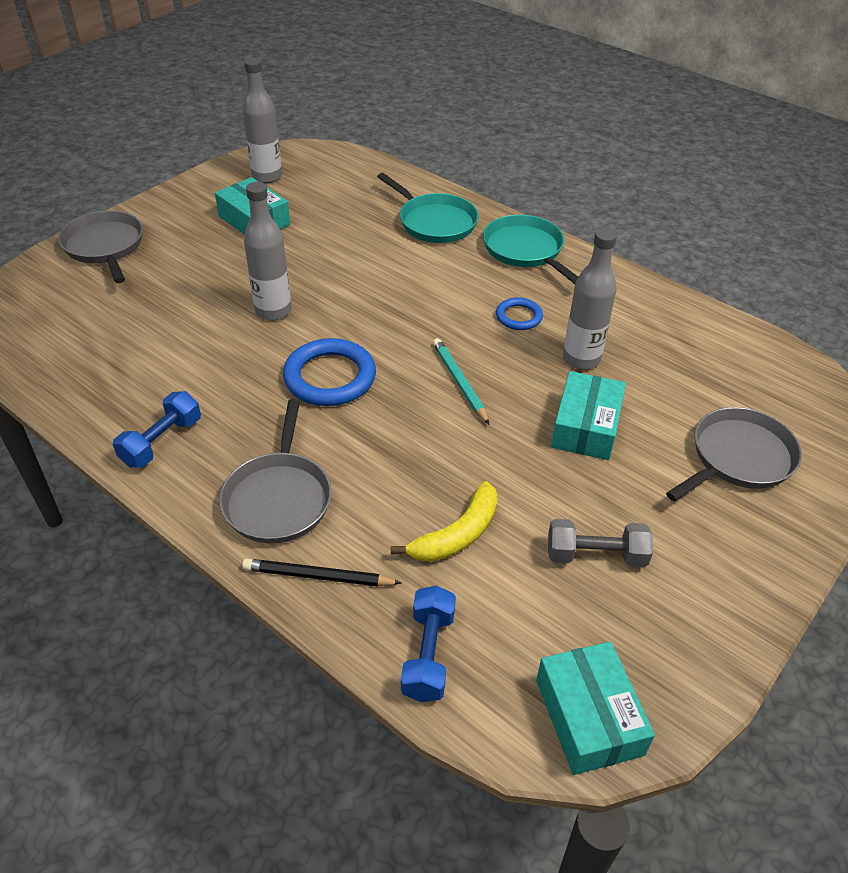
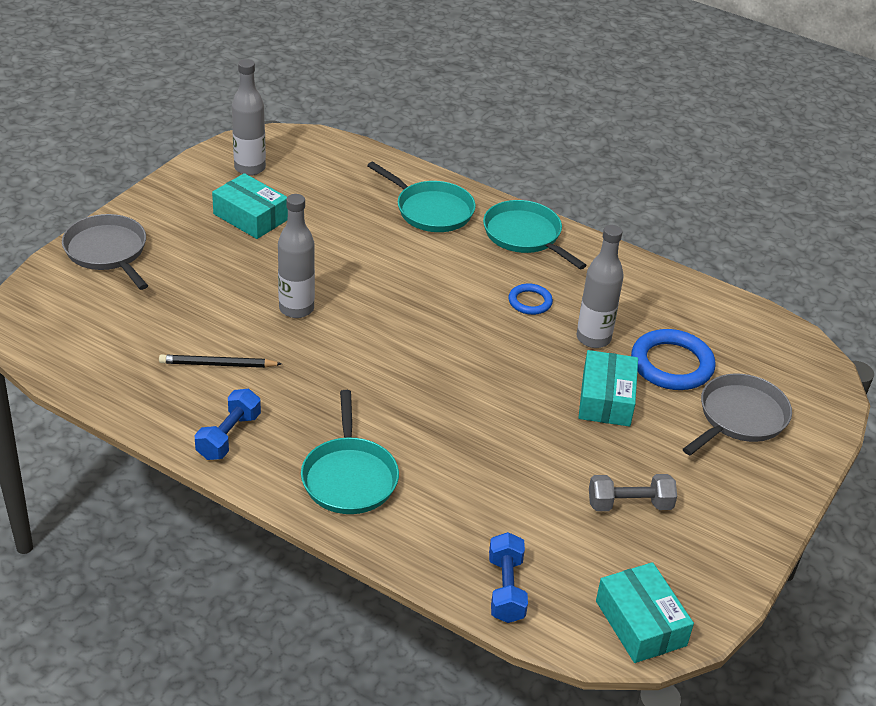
camera: 10 degrees left, 5 degrees down
grey pan [219,399,332,543] -> turquoise pan [301,390,399,514]
black pencil [242,558,401,586] -> black pencil moved to [159,355,282,368]
blue ring [283,338,376,406] -> blue ring moved to [631,329,715,390]
yellow banana [391,481,498,562] -> none
turquoise pencil [433,338,489,424] -> none

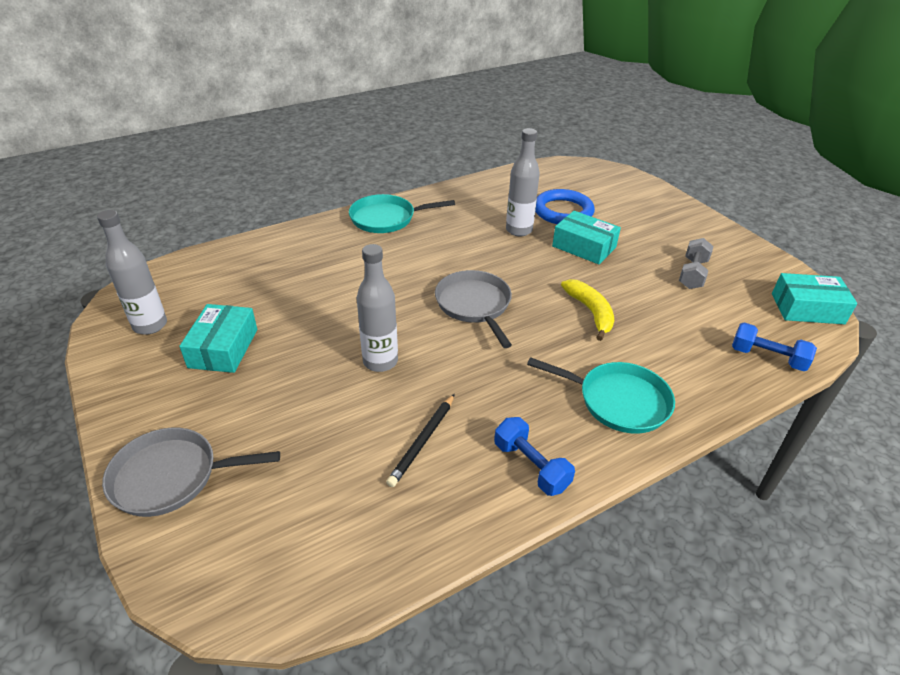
camera: 60 degrees left, 0 degrees up
turquoise box [212,173,288,239] -> turquoise box turned 60 degrees counterclockwise [179,304,257,373]
turquoise pan [367,161,476,232] -> none
blue ring [508,284,553,315] -> none
grey pan [683,373,792,455] -> grey pan moved to [435,270,512,348]
none -> yellow banana [561,279,614,341]

